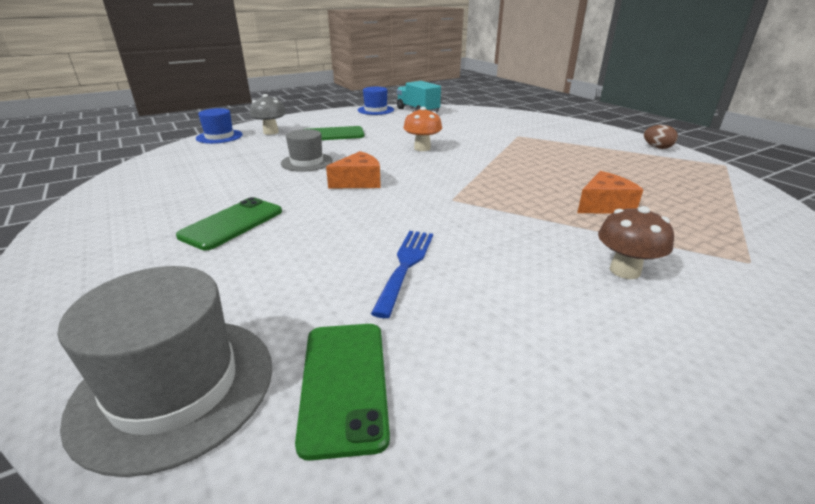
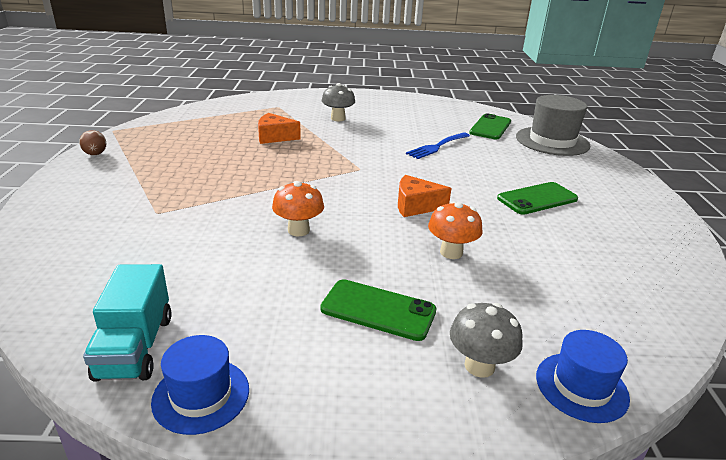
camera: 150 degrees left, 0 degrees up
grey hat [281,129,333,172] -> orange mushroom [428,201,482,259]
brown mushroom [598,206,674,279] -> grey mushroom [322,83,355,121]

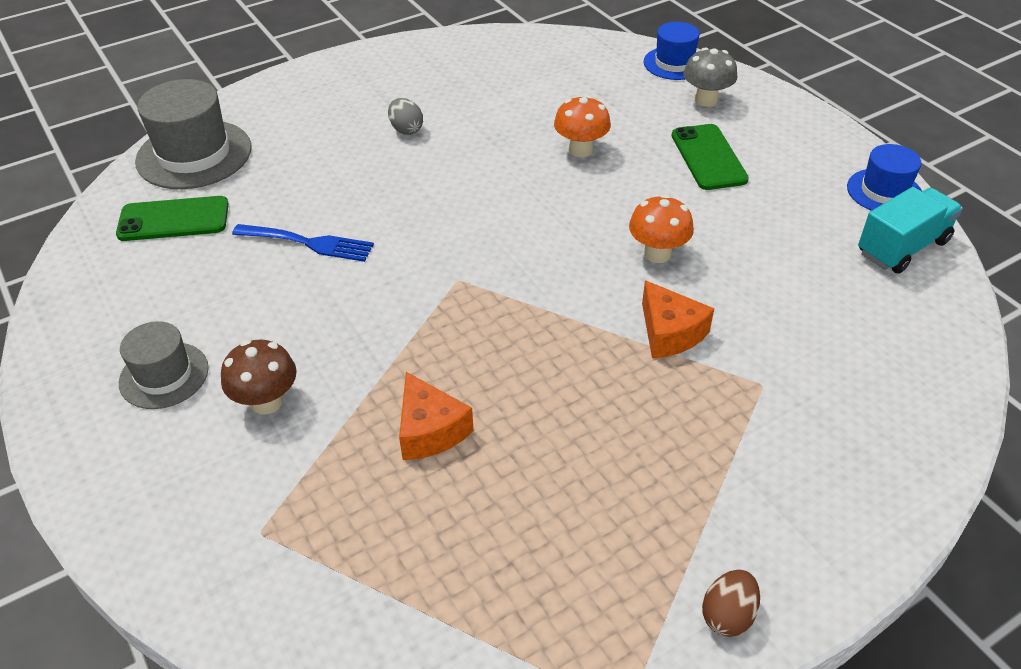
camera: 120 degrees left, 15 degrees up
grey mushroom [322,83,355,121] -> brown mushroom [221,339,297,414]
orange cheese [398,175,451,217] -> orange cheese moved to [642,280,714,358]
green phone [497,182,578,215] -> grey egg [388,98,423,135]
none -> grey hat [119,321,209,409]

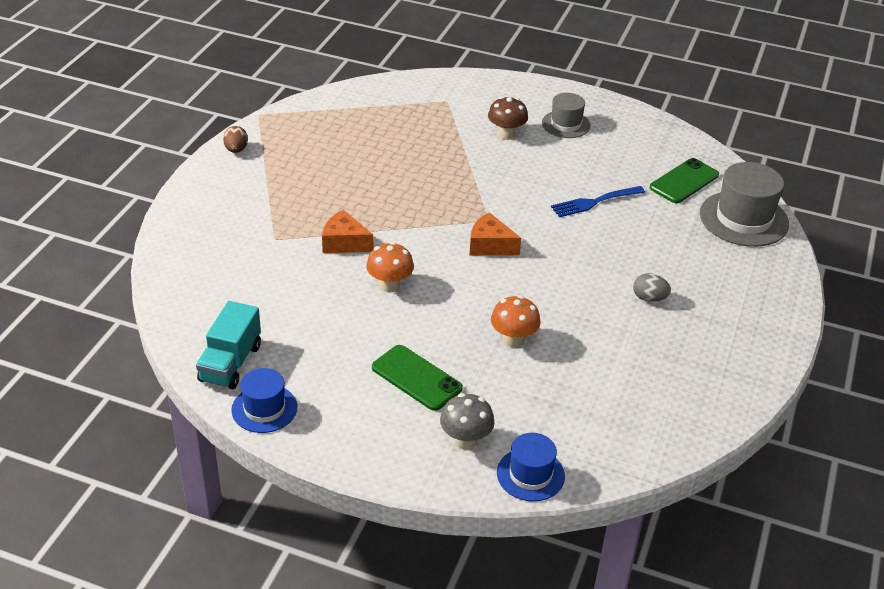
camera: 140 degrees right, 5 degrees down
orange cheese [399,372,474,460] -> orange cheese moved to [470,212,521,255]

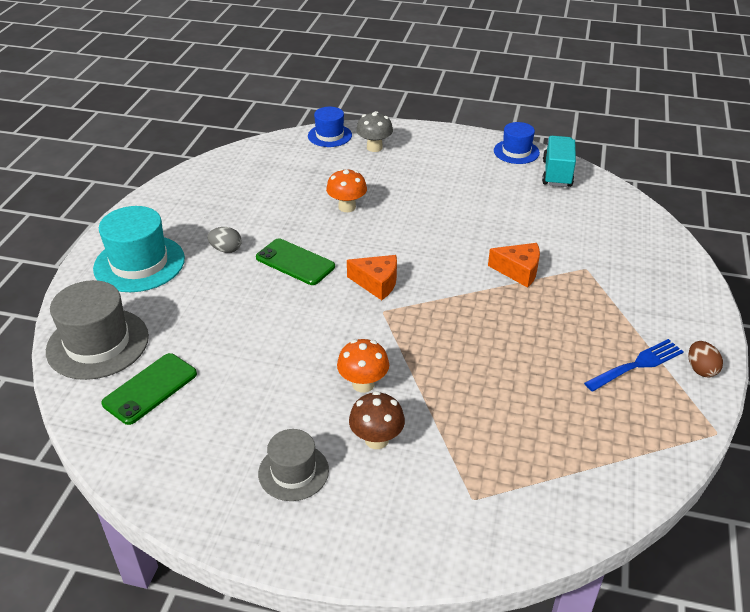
camera: 175 degrees right, 0 degrees up
orange mushroom [366,242,414,292] -> orange mushroom moved to [337,339,389,393]
green phone [372,345,463,411] -> green phone moved to [256,238,335,285]
blue fork [551,186,645,217] -> blue fork moved to [584,339,684,392]
none -> turquoise hat [93,206,185,292]

